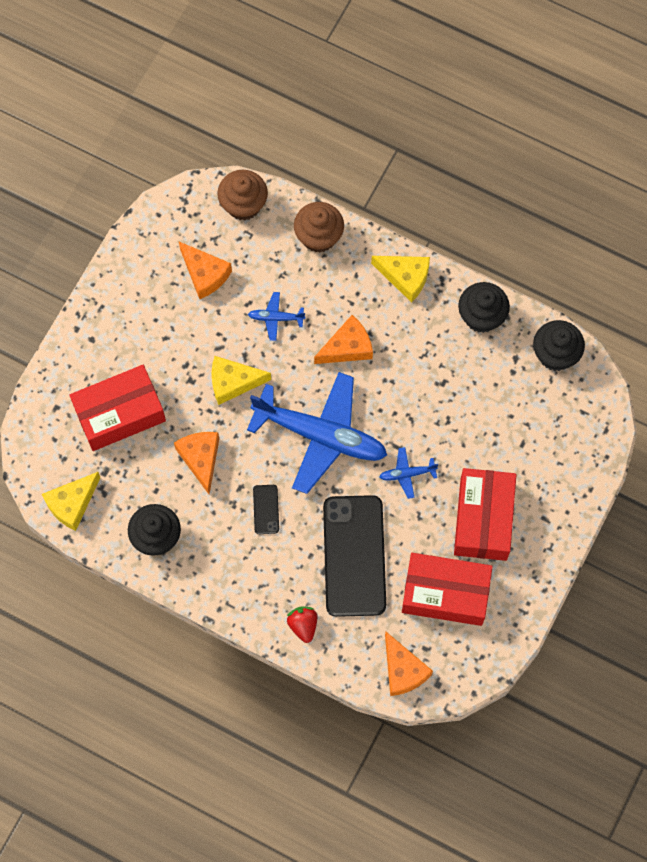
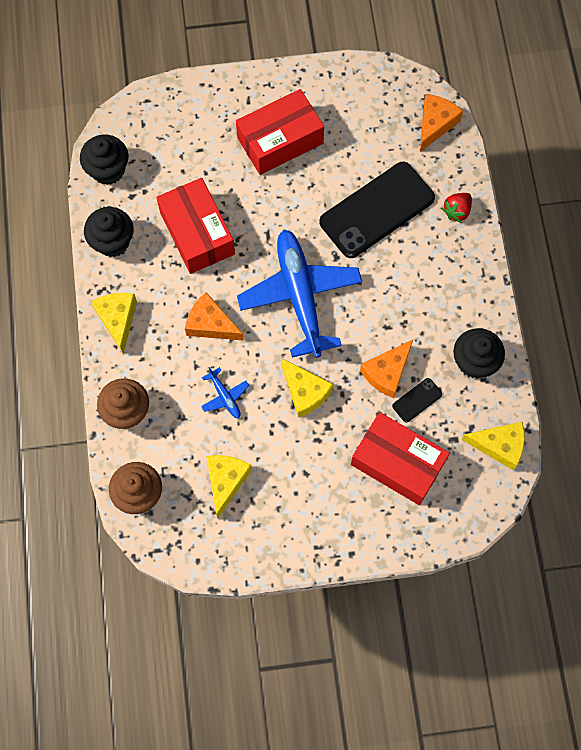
camera: 125 degrees left, 0 degrees up
orange cheese [179,242,232,300] -> yellow cheese [206,455,252,518]
black phone [253,485,279,534] -> black phone moved to [392,378,442,422]
blue plane [379,447,438,499] -> none
red box [402,553,493,626] -> red box moved to [156,178,235,274]

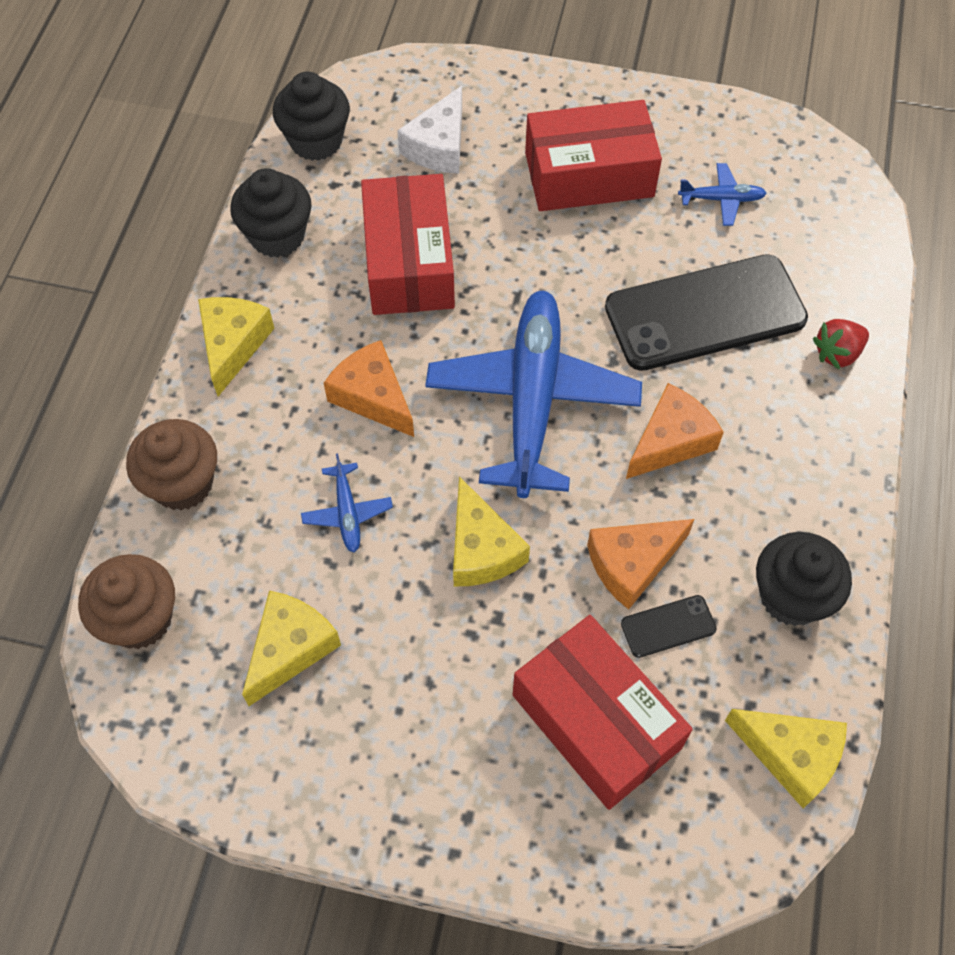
camera: 20 degrees right, 10 degrees down
orange cheese [420,94,463,152] -> orange cheese moved to [626,383,724,479]
none -> white cheese [397,86,462,174]
none -> blue plane [678,163,767,226]

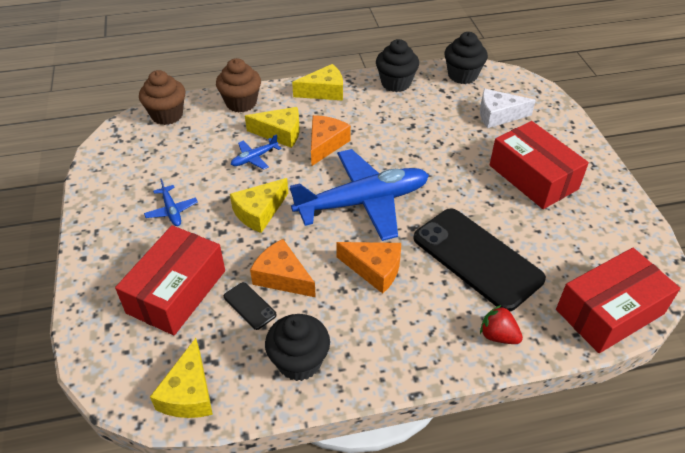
camera: 65 degrees right, 15 degrees down
yellow cheese [242,591,341,706] -> yellow cheese moved to [245,107,299,148]
red box [361,174,455,315] -> red box moved to [556,248,680,353]
blue plane [678,163,767,226] -> blue plane moved to [144,179,198,226]

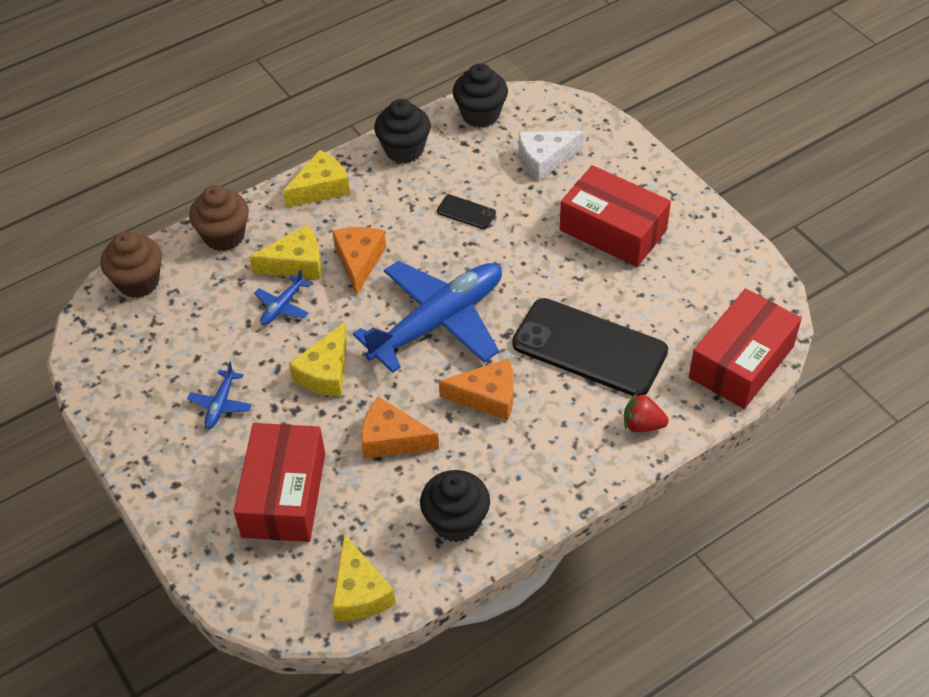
camera: 20 degrees left, 5 degrees up
blue plane [144,179,198,226] -> blue plane turned 60 degrees clockwise [187,362,252,429]
black phone [224,282,277,330] -> black phone moved to [437,195,496,229]

